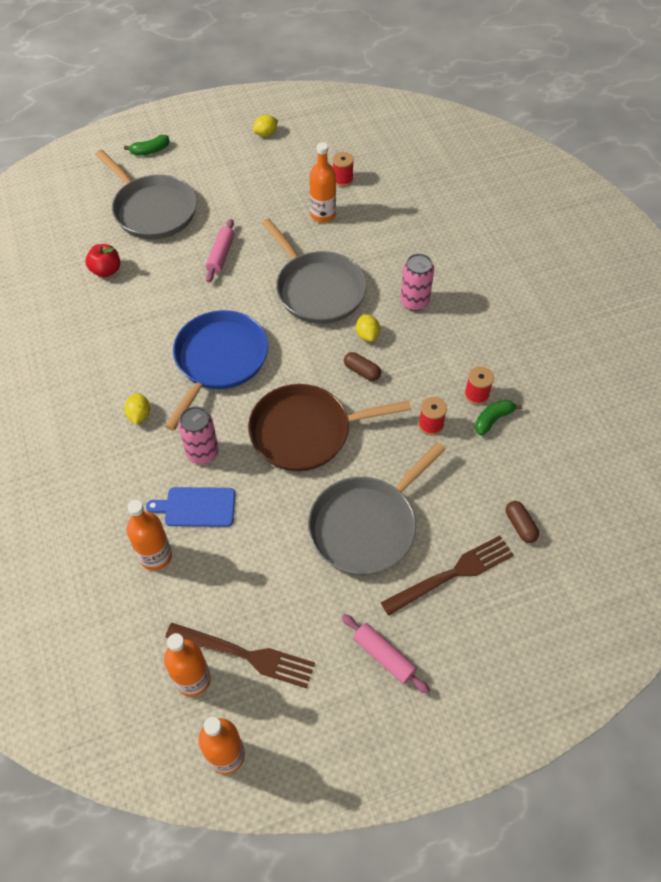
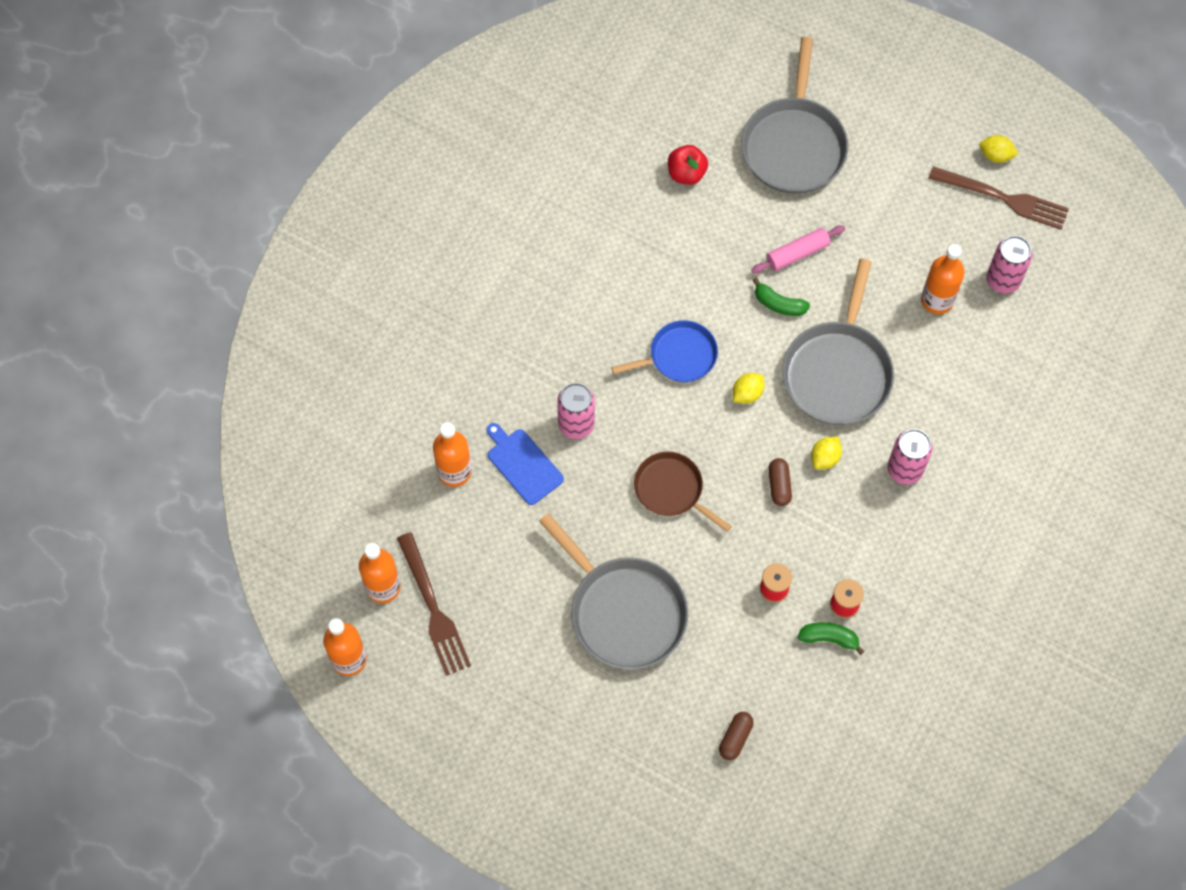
camera: 50 degrees right, 10 degrees up
green banana [124,135,170,155] -> green banana moved to [753,277,810,316]
yellow lemon [124,393,150,424] -> yellow lemon moved to [733,373,764,404]
blue pan [165,310,268,431] -> blue pan [611,320,718,382], size x0.60
brown pan [248,384,411,471] -> brown pan [634,452,732,532], size x0.60
grey pan [308,442,446,575] -> grey pan turned 135 degrees counterclockwise [539,513,688,670]
red spool [333,152,354,187] -> pink can [987,236,1032,294]
pink rolling pin [342,614,430,694] -> none
brown fork [381,535,514,616] -> brown fork moved to [928,166,1069,230]

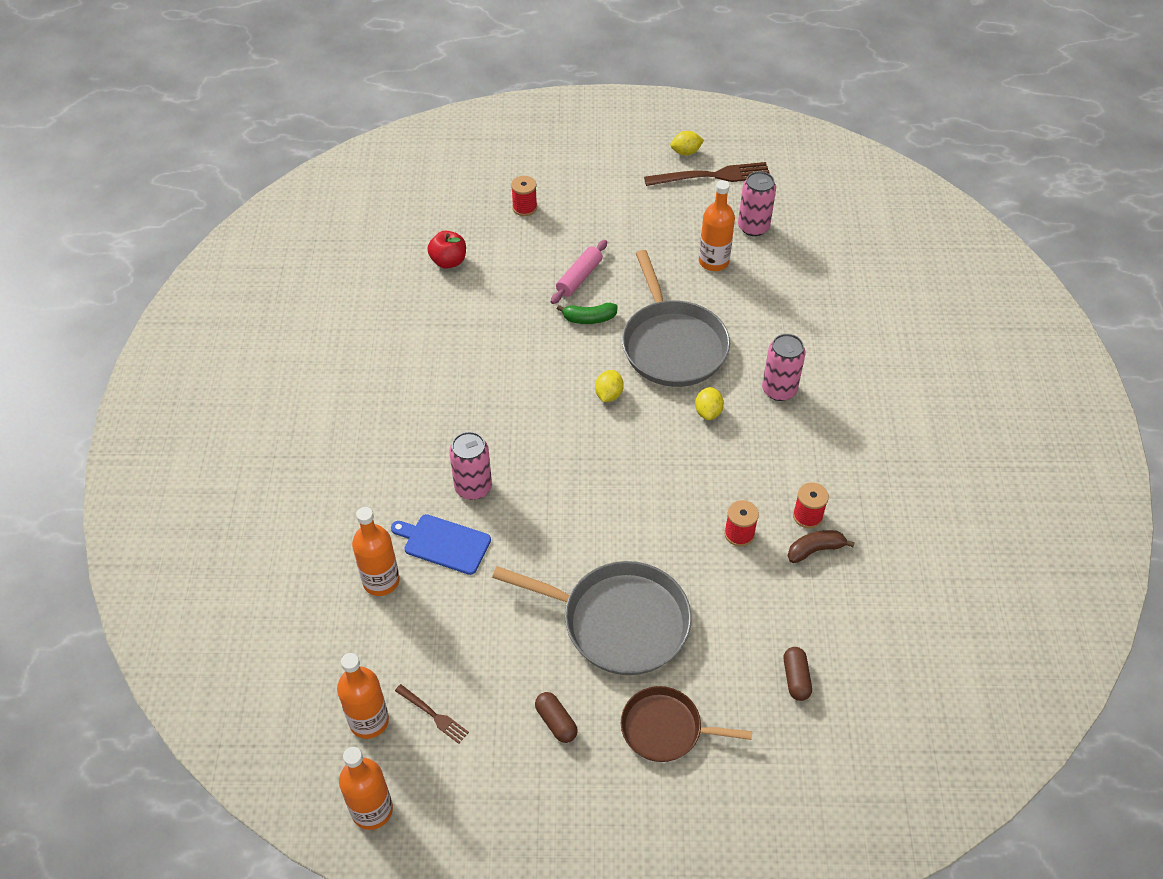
camera: 30 degrees left, 15 degrees down
brown fork [397,532,471,676] -> brown fork [395,684,469,744], size x0.51
blue pan [611,320,718,382] -> none
brown pan [634,452,732,532] -> brown pan moved to [621,686,752,762]
grey pan [741,37,848,194] -> red spool [511,176,537,216]
brown capsule [769,458,792,506] -> brown capsule moved to [535,692,578,743]
green banana [797,622,864,655] -> brown banana [788,530,855,563]

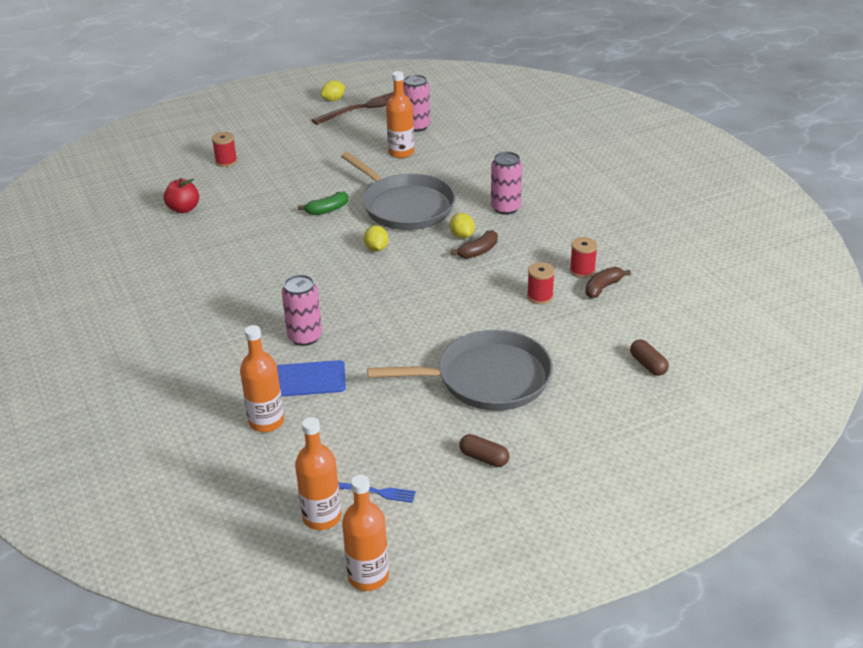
camera: 25 degrees left, 15 degrees down
brown fork [395,684,469,744] -> blue fork [338,482,416,503]
pink rolling pin [551,240,607,304] -> none
brown pan [621,686,752,762] -> none
none -> brown banana [451,230,498,259]

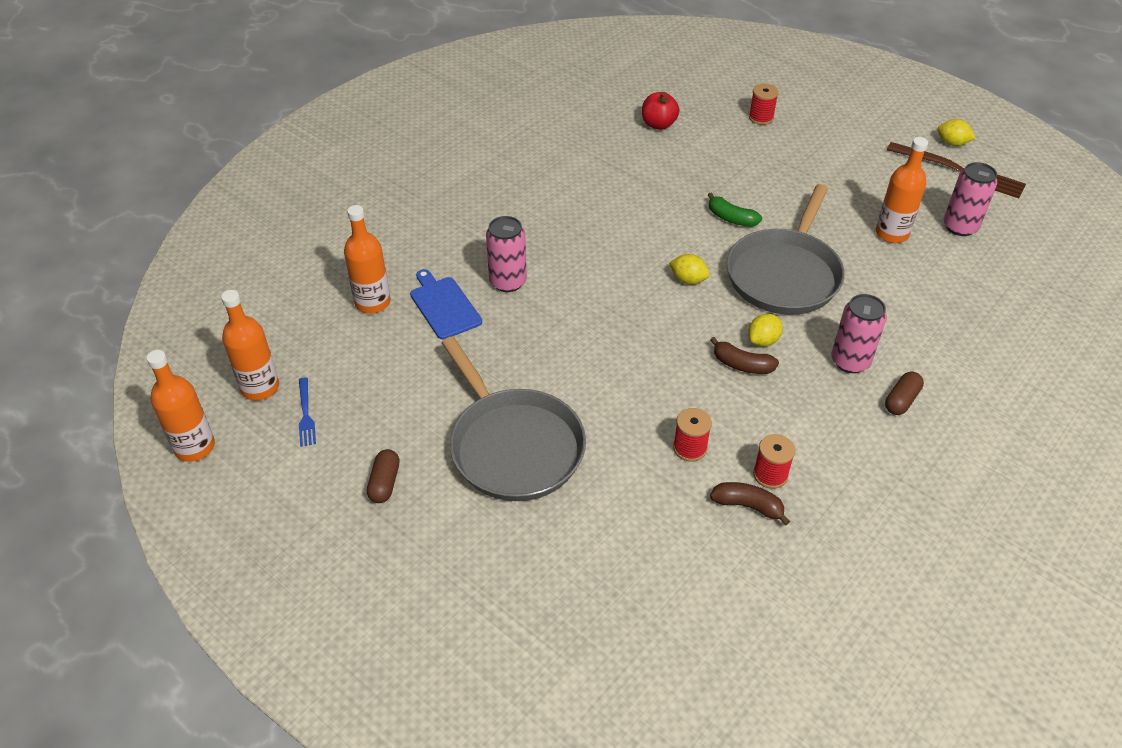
camera: 65 degrees right, 10 degrees up
yellow lemon [364,225,389,252] -> yellow lemon turned 60 degrees clockwise [669,254,710,284]
brown capsule [630,340,669,376] -> brown capsule moved to [885,371,924,415]

